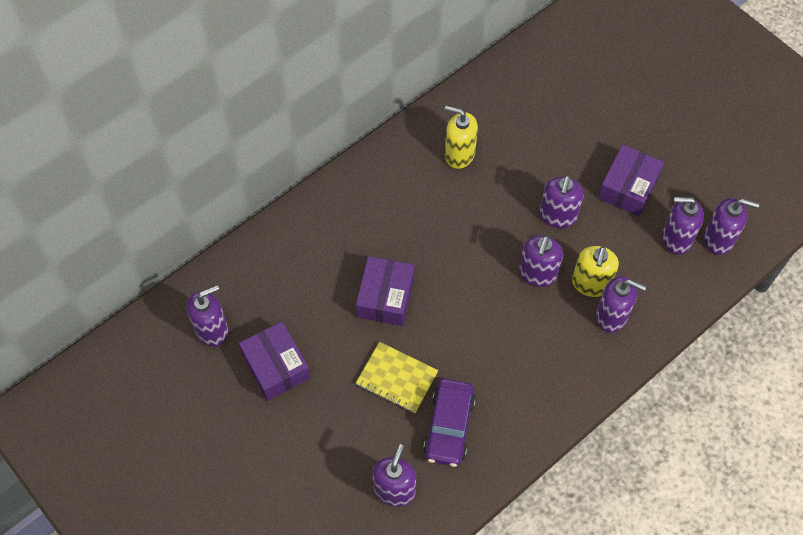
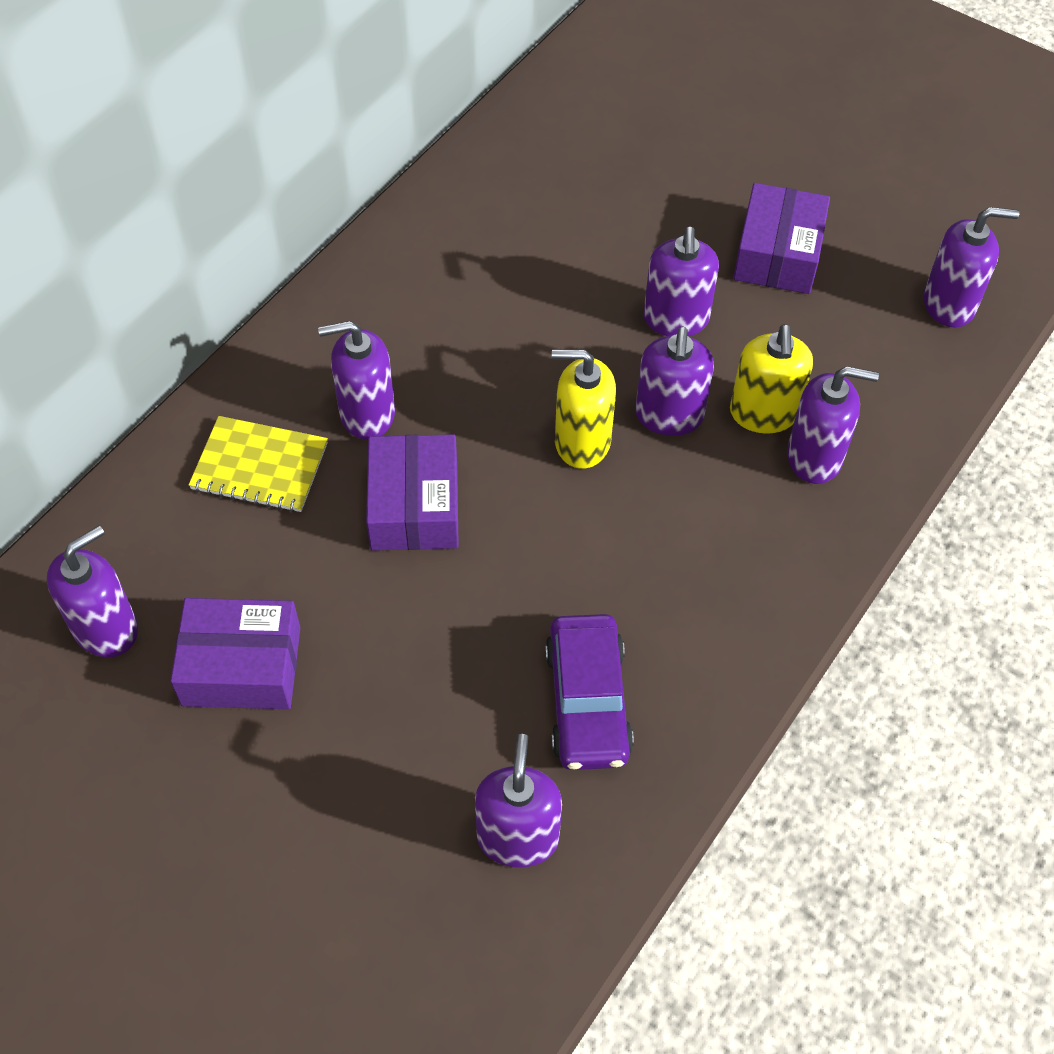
camera: 15 degrees left, 5 degrees down
purple box [239,321,311,400] -> purple box turned 45 degrees counterclockwise [170,598,300,709]
yellow notebook [356,342,438,413] -> yellow notebook moved to [189,416,328,512]
yellow soap dispenser [445,106,478,169] -> yellow soap dispenser moved to [552,349,616,469]
purple soap dispenser [662,197,704,255] -> purple soap dispenser moved to [318,321,395,439]

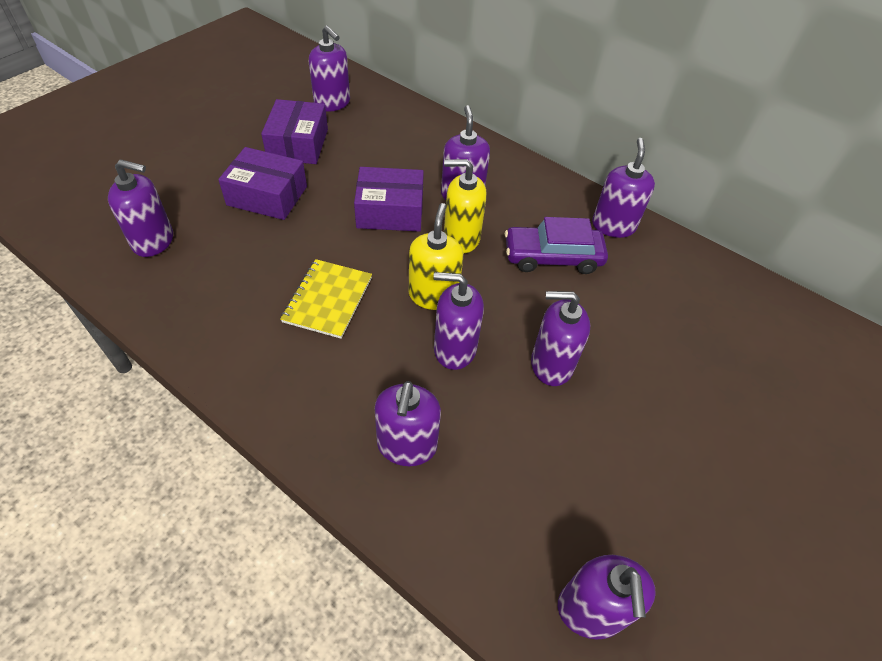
camera: 90 degrees right, 5 degrees down
yellow notebook [189,416,328,512] -> yellow notebook moved to [280,259,372,339]
purple car [545,614,634,770] -> purple car moved to [505,217,608,274]
yellow soap dispenser [730,324,813,434] -> yellow soap dispenser moved to [444,159,487,253]
purple box [733,183,830,294] -> purple box moved to [218,147,307,220]
none -> purple soap dispenser [592,138,655,238]

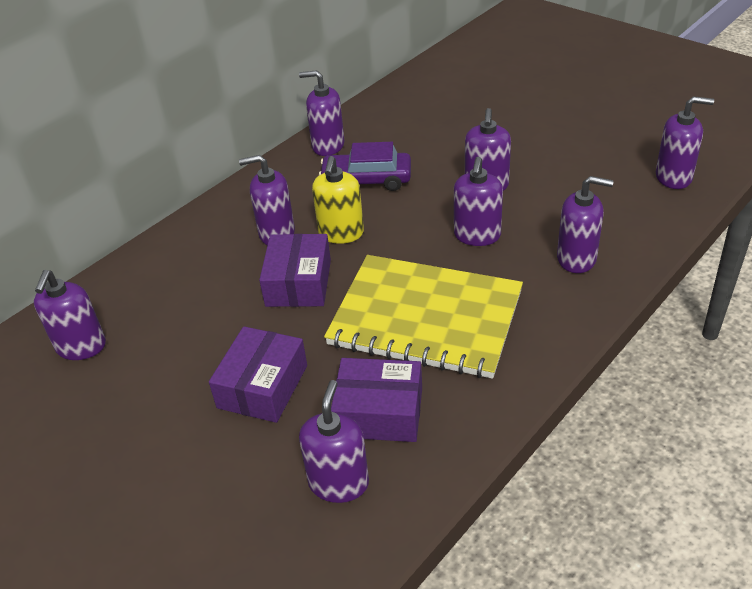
camera: 80 degrees left, 10 degrees down
purple box [261,99,328,164] -> purple box moved to [331,358,422,442]
yellow notebook [280,259,372,339] -> yellow notebook [324,255,523,379], size x1.98
purple soap dispenser [309,26,350,112] -> purple soap dispenser turned 135 degrees clockwise [34,270,106,360]
yellow soap dispenser [409,203,463,310] -> none
purple car [505,217,608,274] -> purple car turned 90 degrees clockwise [319,142,411,191]

